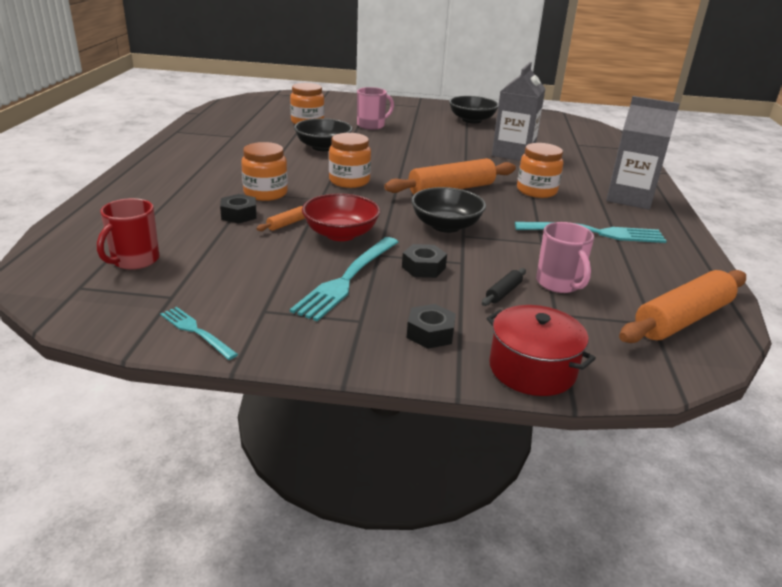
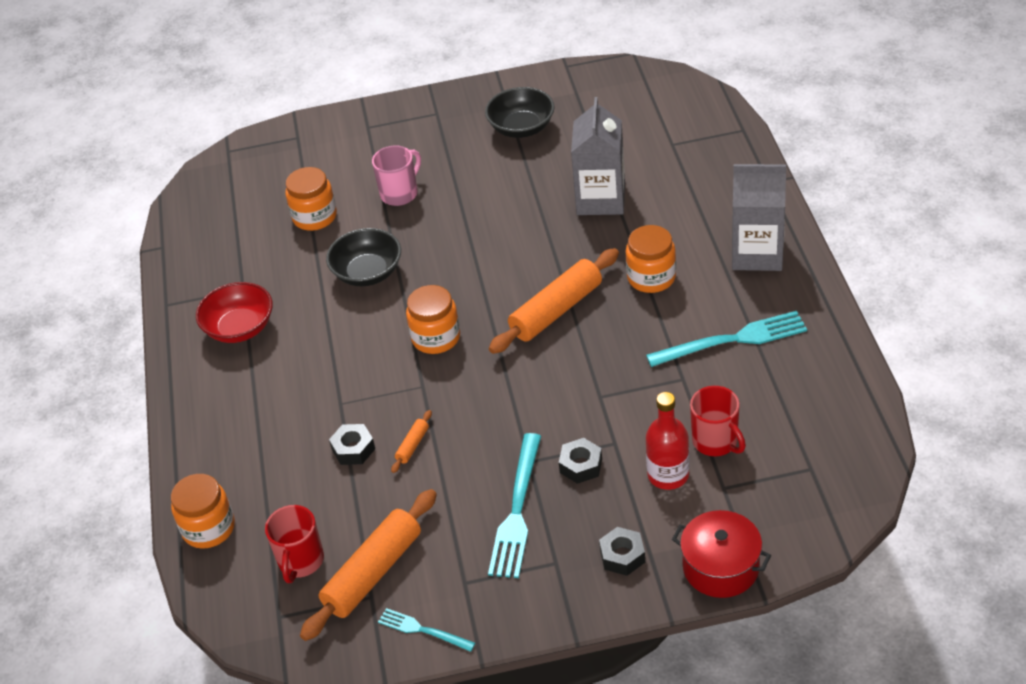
camera: 10 degrees left, 15 degrees up
orange jar [241,142,288,201] -> orange jar moved to [171,474,235,549]
red bowl [302,193,380,241] -> red bowl moved to [196,282,273,343]
black bowl [411,187,486,233] -> none
black rolling pin [482,268,526,306] -> red bottle [646,392,689,490]
pink mug [536,222,594,293] -> red mug [690,386,746,456]
orange rolling pin [619,270,746,343] -> orange rolling pin moved to [300,489,437,641]

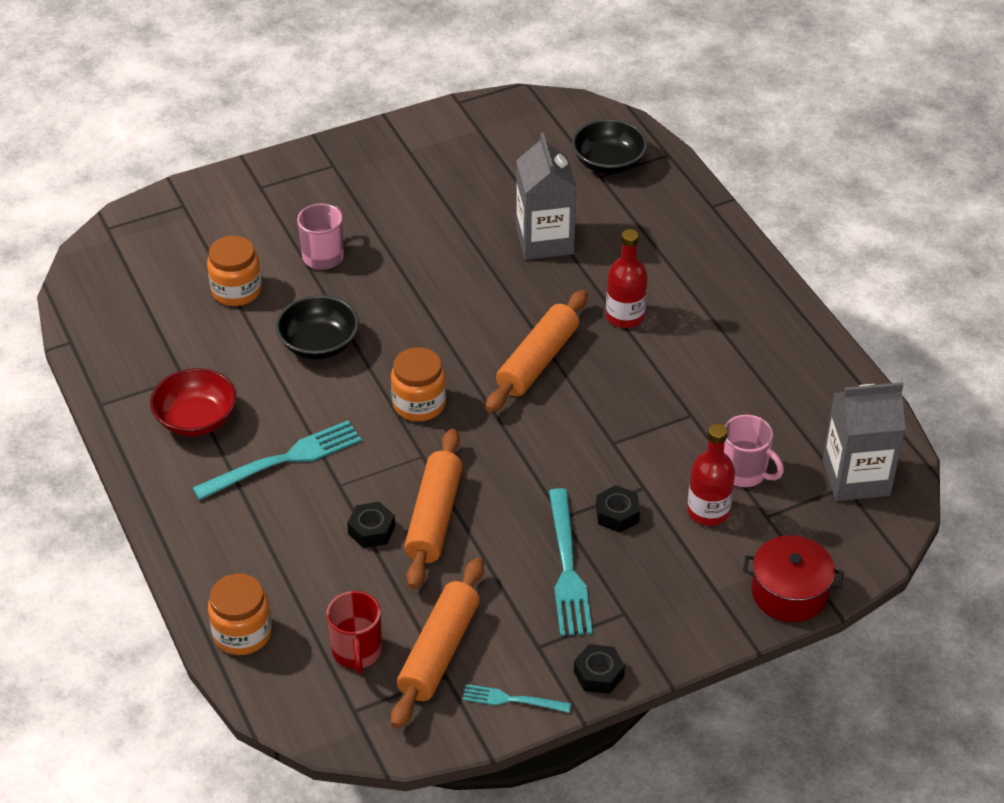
camera: 20 degrees left, 0 degrees up
orange rolling pin [391,410,432,473] -> orange rolling pin [404,429,463,589], size x2.31
black bowl [485,87,555,138] -> black bowl moved to [572,119,647,174]
black nut [599,527,645,576] -> black nut moved to [574,644,625,694]
orange jar [626,225,676,293] -> red bottle [606,229,648,328]
turquoise fork [646,311,807,367] -> turquoise fork moved to [193,421,362,500]
red mug [690,386,746,456] -> pink mug [724,415,784,487]
grey carton [732,164,786,271] -> grey carton moved to [823,382,906,501]

